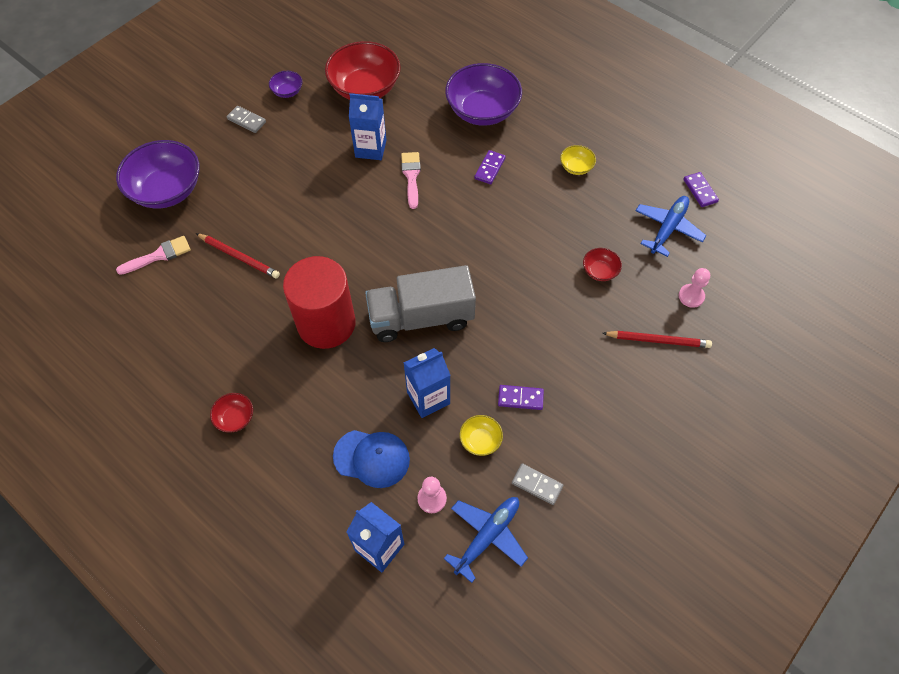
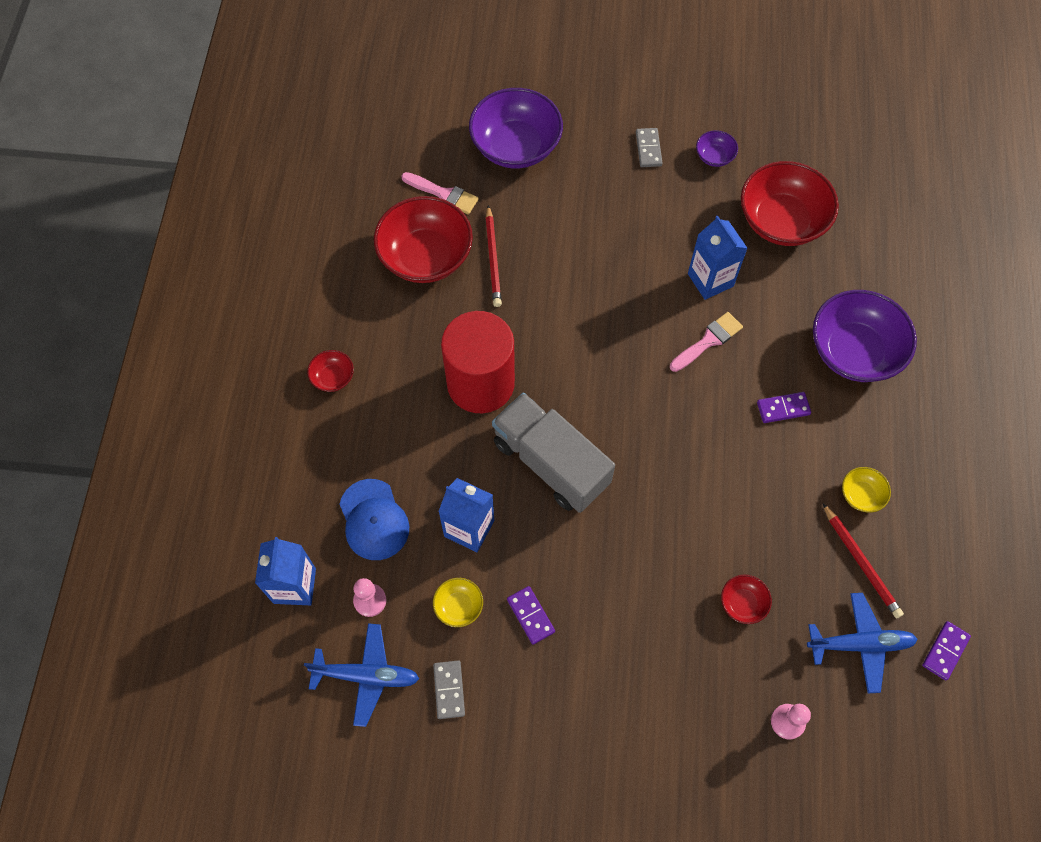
camera: 55 degrees right, 5 degrees up
red pencil [602,331,712,348] -> red pencil moved to [823,503,904,619]
none -> red bowl [374,196,473,283]

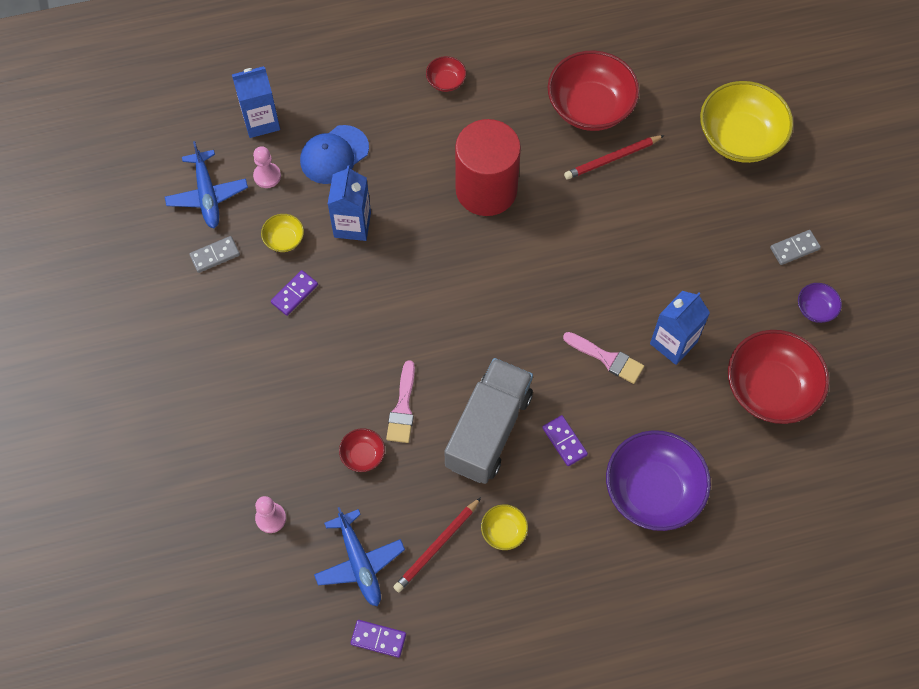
camera: 70 degrees right, 0 degrees up
pink brush [401,172,479,214] -> pink brush moved to [386,360,415,443]
purple bowl [469,88,563,168] -> yellow bowl [700,81,793,163]
grey truck [492,393,615,513] -> grey truck moved to [445,358,533,484]

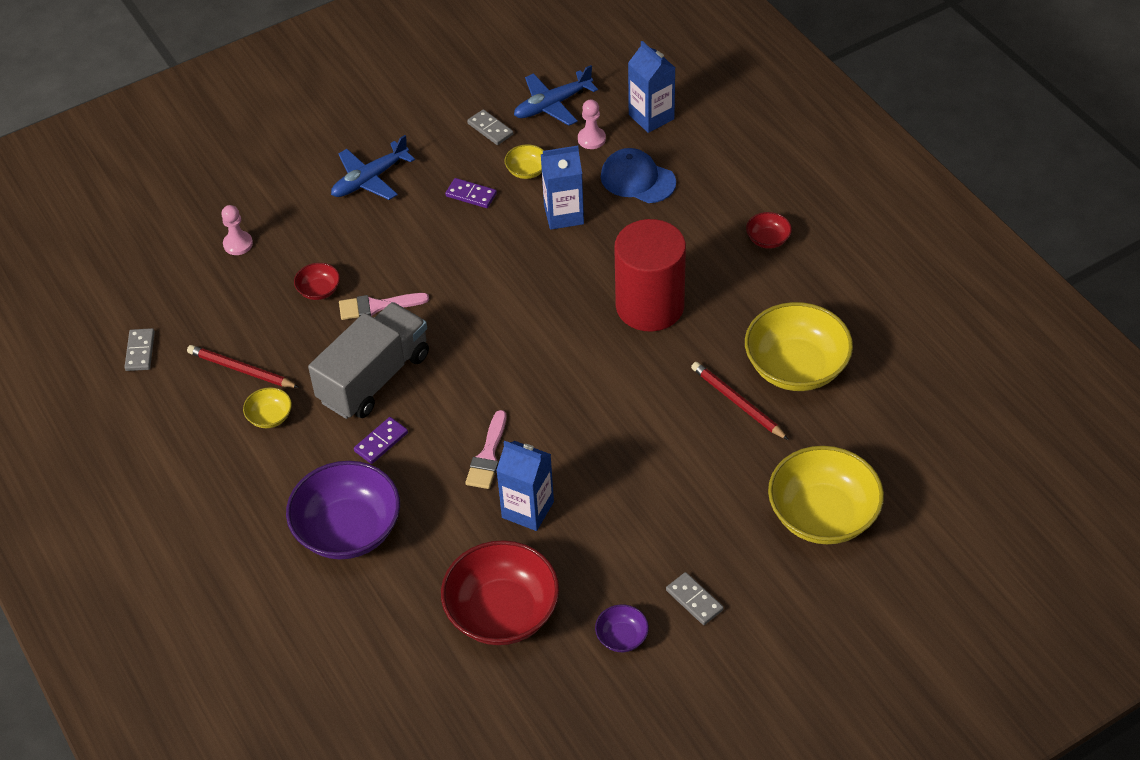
camera: 75 degrees right, 15 degrees down
blue plane [314,507,405,606] -> blue plane moved to [331,135,415,200]
purple domino [350,620,406,658] -> grey domino [124,328,155,371]
grey truck [445,358,533,484] -> grey truck turned 60 degrees counterclockwise [308,302,429,419]
red bowl [548,50,640,131] -> yellow bowl [745,302,853,391]

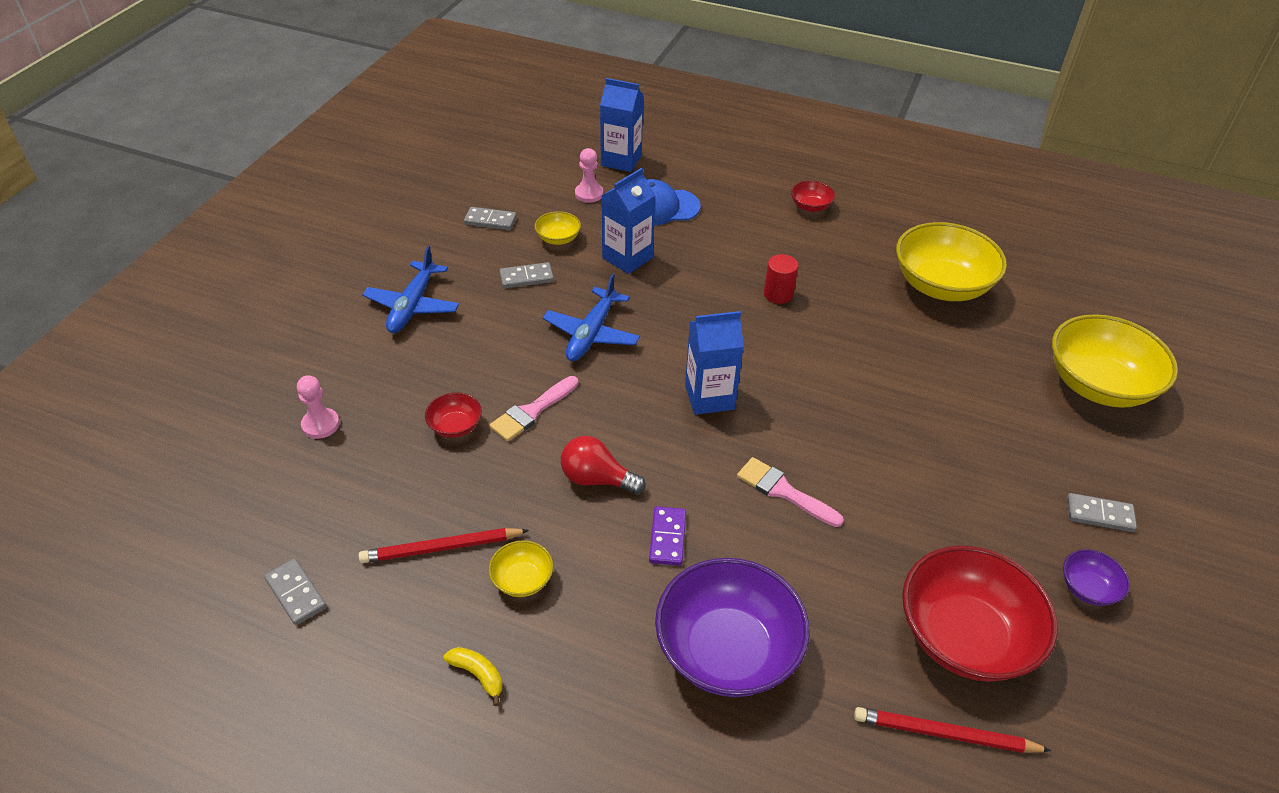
camera: 40 degrees left, 5 degrees down
grey truck [308,302,429,419] -> red light bulb [561,436,646,495]
purple domino [445,178,497,208] -> grey domino [499,262,554,288]
pink brush [465,410,506,489] -> pink brush turned 150 degrees clockwise [737,457,844,527]
blue carton [496,441,554,531] -> blue carton moved to [685,311,744,415]
blue plane [514,65,598,126] -> blue plane moved to [543,273,640,361]
red cylinder [614,219,686,331] -> red cylinder [764,254,799,304], size x0.41
red pencil [691,362,789,440] -> red pencil moved to [854,707,1051,753]
none -> yellow banana [444,647,502,706]

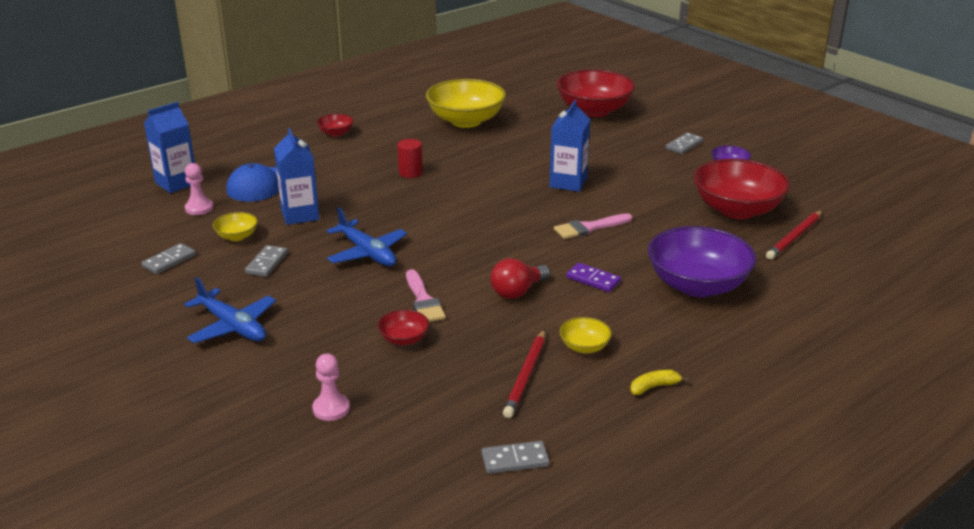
camera: 60 degrees left, 15 degrees down
blue carton [685,311,744,415] -> blue carton moved to [549,100,590,192]
yellow bowl [1052,314,1178,408] -> red bowl [556,70,635,117]

